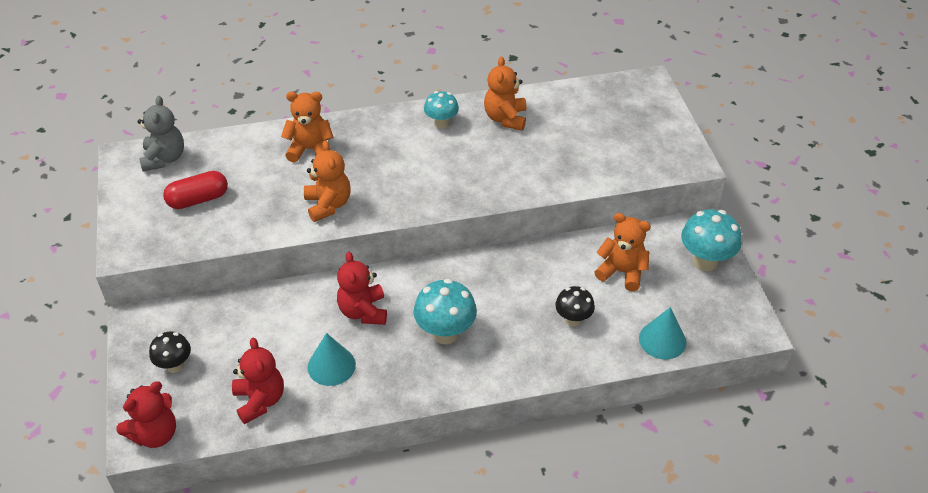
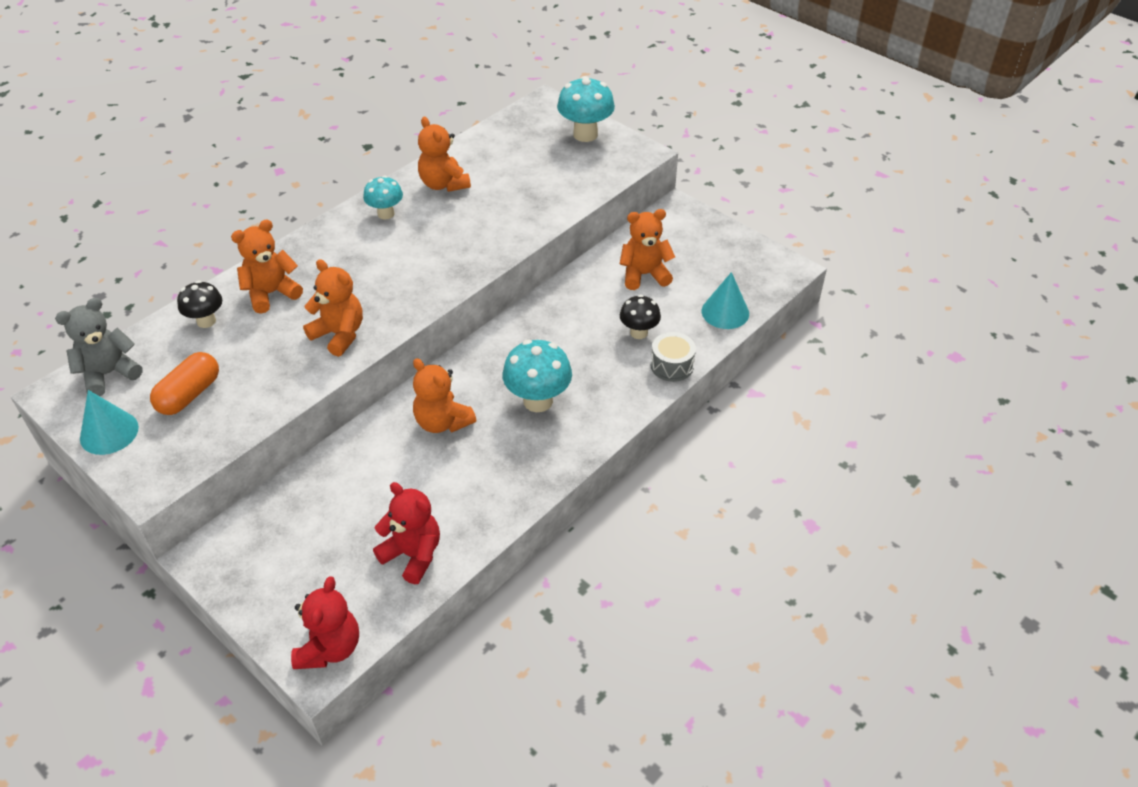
camera: 35 degrees left, 0 degrees up
grey teddy bear [138,96,184,171] -> grey teddy bear turned 90 degrees counterclockwise [55,298,143,396]
black mushroom [149,331,191,373] -> black mushroom moved to [177,281,222,328]
red capsule [163,171,228,209] -> orange capsule [150,352,219,415]
turquoise cone [308,333,356,386] -> turquoise cone moved to [80,390,139,455]
red teddy bear [337,252,387,325] -> orange teddy bear [413,358,476,433]
turquoise mushroom [681,209,742,271] -> turquoise mushroom moved to [557,76,615,142]
none -> grey drum [651,332,696,382]

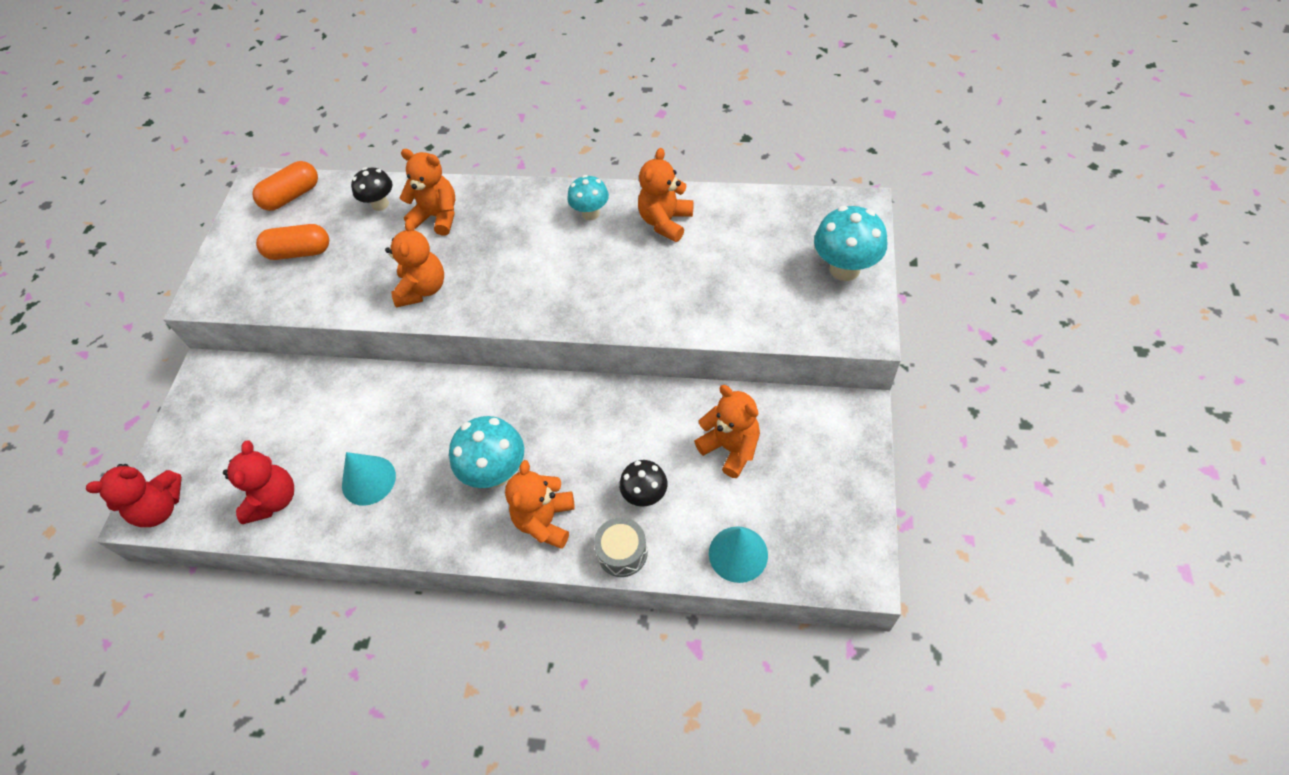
camera: 60 degrees right, 10 degrees up
grey teddy bear [55,298,143,396] -> orange capsule [252,161,318,211]
turquoise cone [80,390,139,455] -> turquoise cone moved to [342,452,396,506]
orange teddy bear [413,358,476,433] -> orange teddy bear moved to [505,460,575,549]

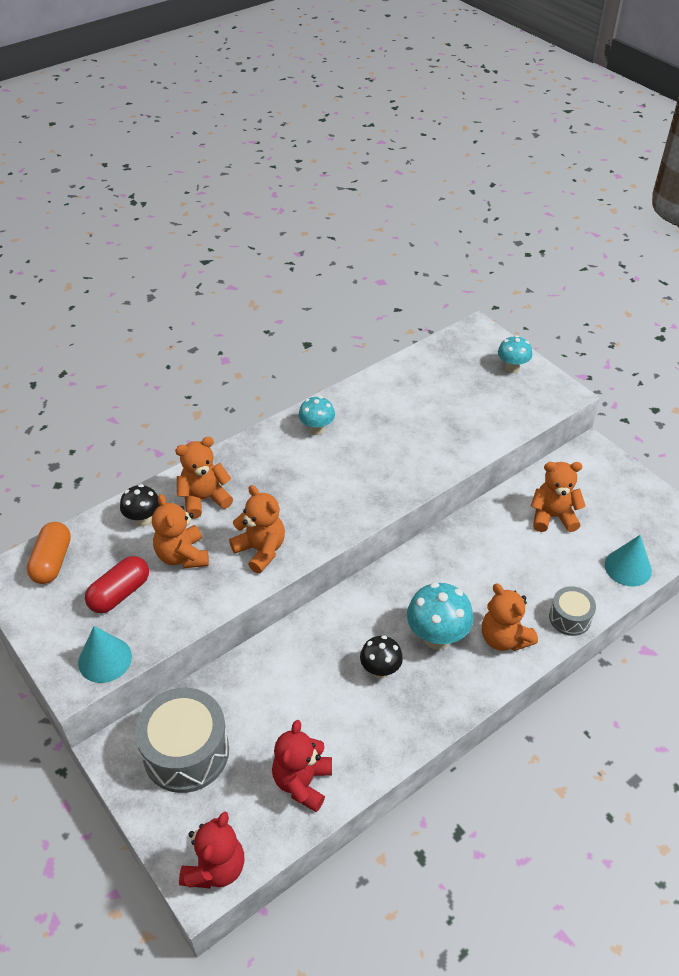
camera: 50 degrees left, 10 degrees down
red teddy bear [223,440,294,524] -> red teddy bear turned 120 degrees counterclockwise [272,720,332,812]
orange capsule [256,224,329,260] -> red capsule [85,556,149,613]
turquoise cone [342,452,396,506] -> turquoise cone moved to [78,626,132,683]
black mushroom [619,460,667,506] -> black mushroom moved to [360,635,403,679]
orange teddy bear [638,148,693,242] -> orange teddy bear moved to [152,494,209,568]
turquoise mushroom [814,206,887,281] -> turquoise mushroom [498,335,532,373], size x0.63
none -> grey drum [135,688,229,793]

